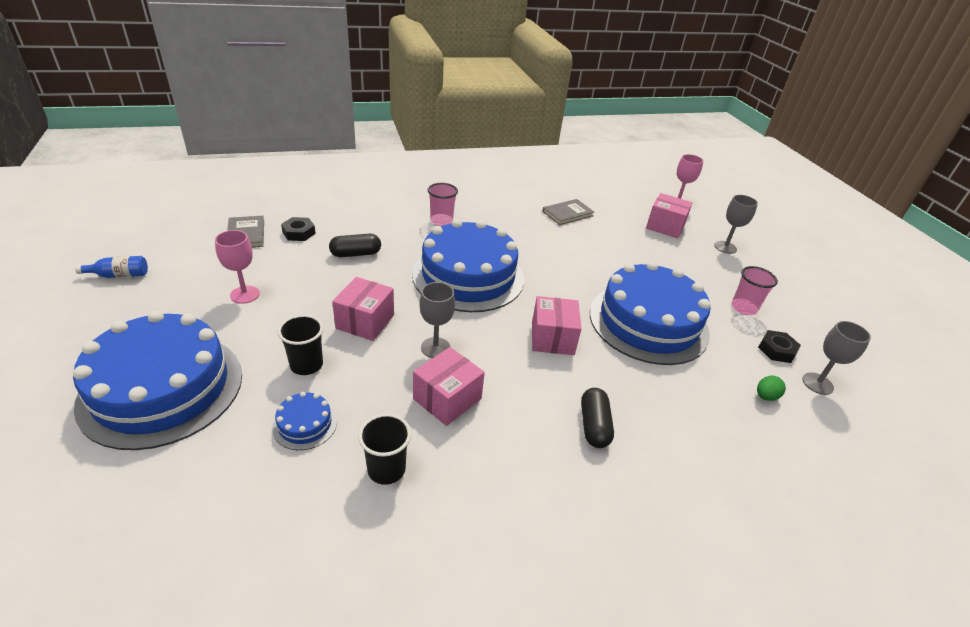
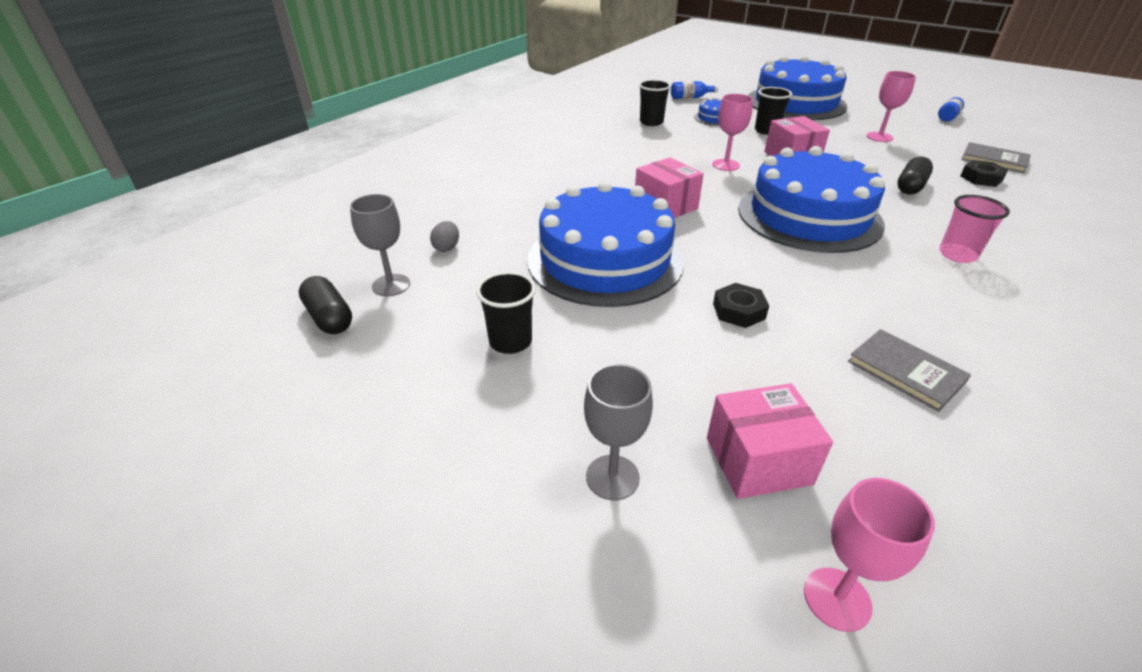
camera: 145 degrees right, 0 degrees up
pink box [413,347,485,426] -> none
grey goblet [419,282,455,358] -> pink goblet [712,94,753,171]
grey book [542,199,594,225] -> grey book turned 60 degrees counterclockwise [848,329,971,412]
black capsule [581,388,614,448] -> black capsule moved to [299,276,352,334]
pink cup [732,266,778,315] -> black cup [476,271,536,354]
green egg [757,376,786,401] -> grey egg [430,221,459,252]
black nut [758,330,801,363] -> black nut moved to [713,283,769,328]
none -> blue bottle [671,81,718,99]

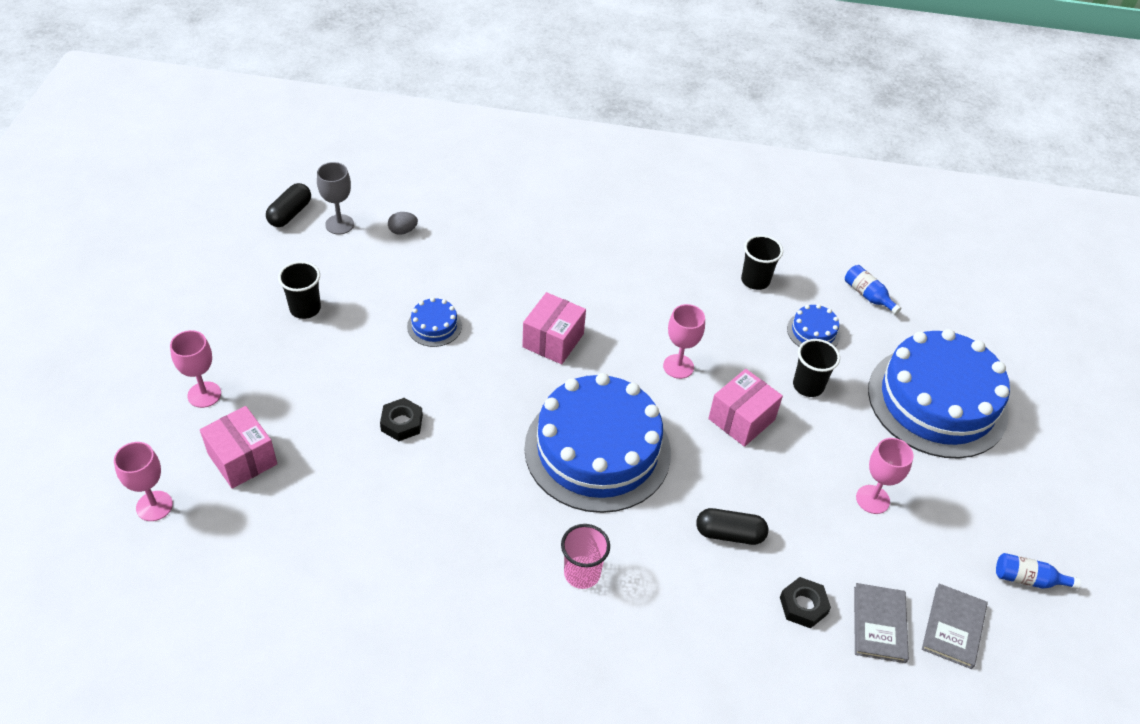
camera: 60 degrees right, 10 degrees up
blue cake [527,181,684,307] -> blue cake [407,297,462,347], size x0.40
grey goblet [584,364,653,500] -> pink goblet [170,330,221,408]
grey book [848,329,971,412] -> grey book moved to [922,584,988,669]

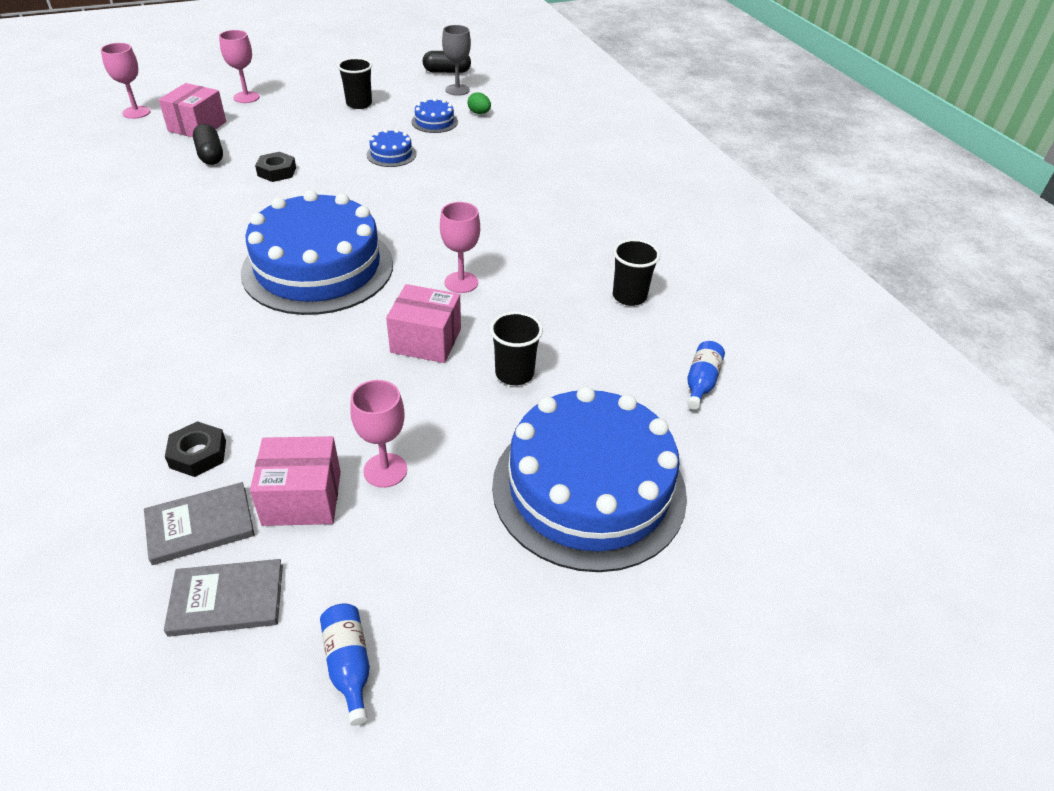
camera: 60 degrees right, 5 degrees down
grey egg [388,212,418,235] -> green egg [467,92,491,114]
pink box [522,292,586,364] -> pink box moved to [250,436,341,526]
pink cup [561,524,610,589] -> none
black capsule [696,508,768,545] -> black capsule moved to [193,124,223,165]
blue cake [787,304,840,346] -> blue cake moved to [411,98,458,133]

